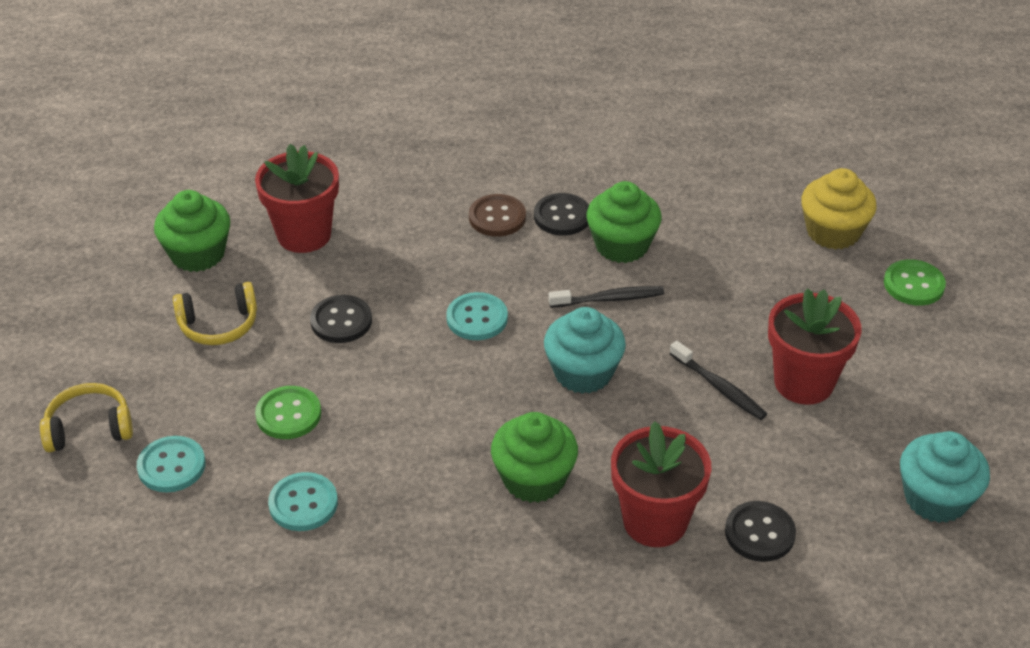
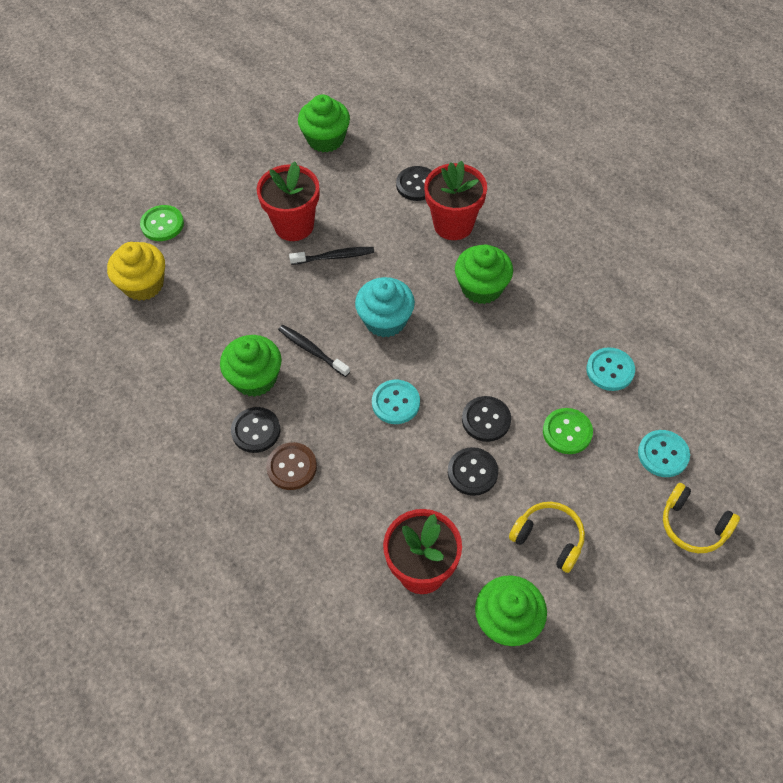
camera: 130 degrees left, 15 degrees up
black toothbrush [670,341,767,420] -> black toothbrush turned 75 degrees clockwise [289,247,374,265]
turquoise cupcake [900,431,990,523] -> green cupcake [298,94,350,153]
none -> black button [462,396,511,442]

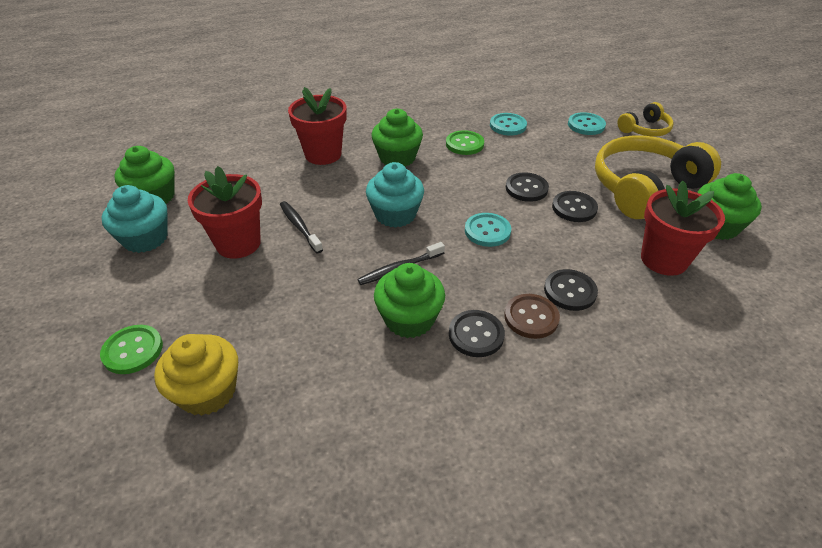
camera: 70 degrees left, 15 degrees down
black toothbrush [289,247,374,265] -> black toothbrush turned 45 degrees counterclockwise [280,201,323,253]
black button [396,166,432,201] -> black button moved to [544,269,598,311]
yellow headphones [509,502,585,573] -> yellow headphones [595,135,721,219], size x1.96
green button [543,408,593,454] -> green button moved to [446,130,484,155]
none -> turquoise cupcake [102,185,168,253]

